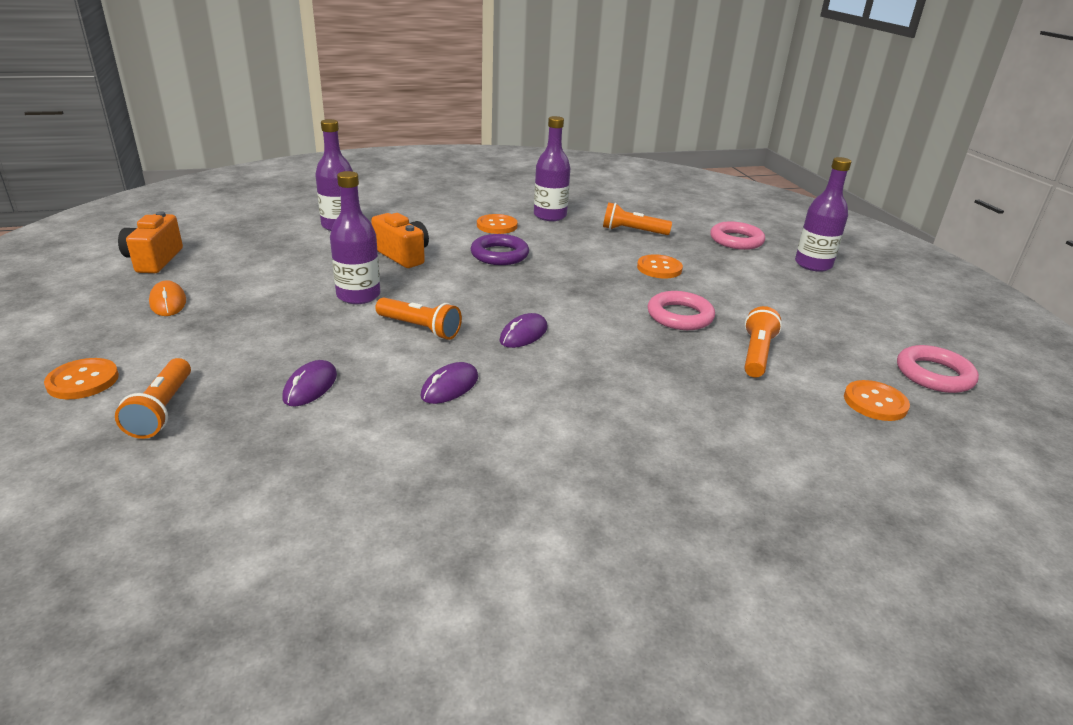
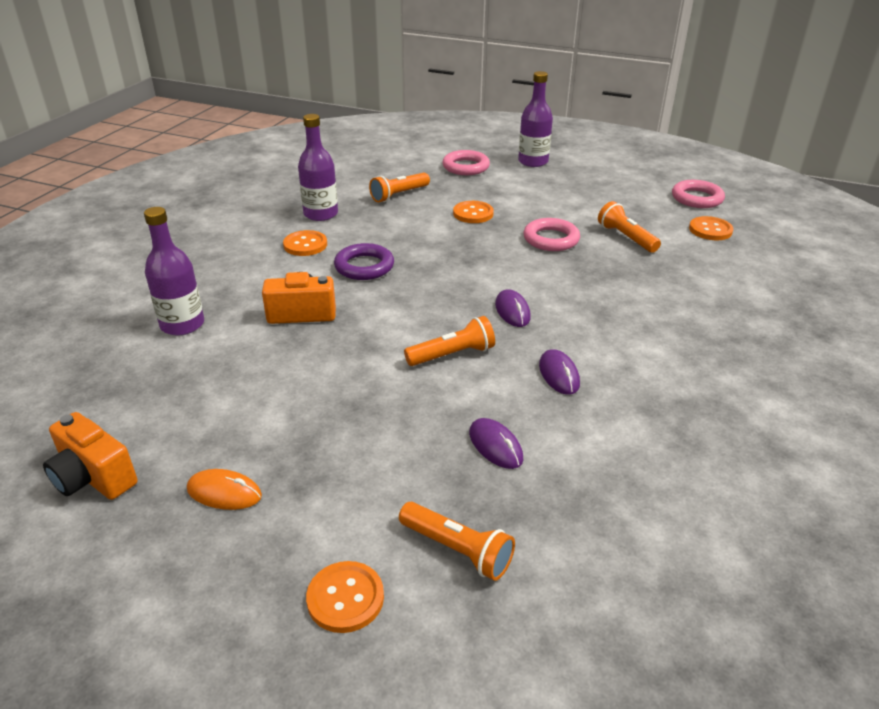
camera: 50 degrees left, 5 degrees up
purple bottle [330,171,380,304] -> none

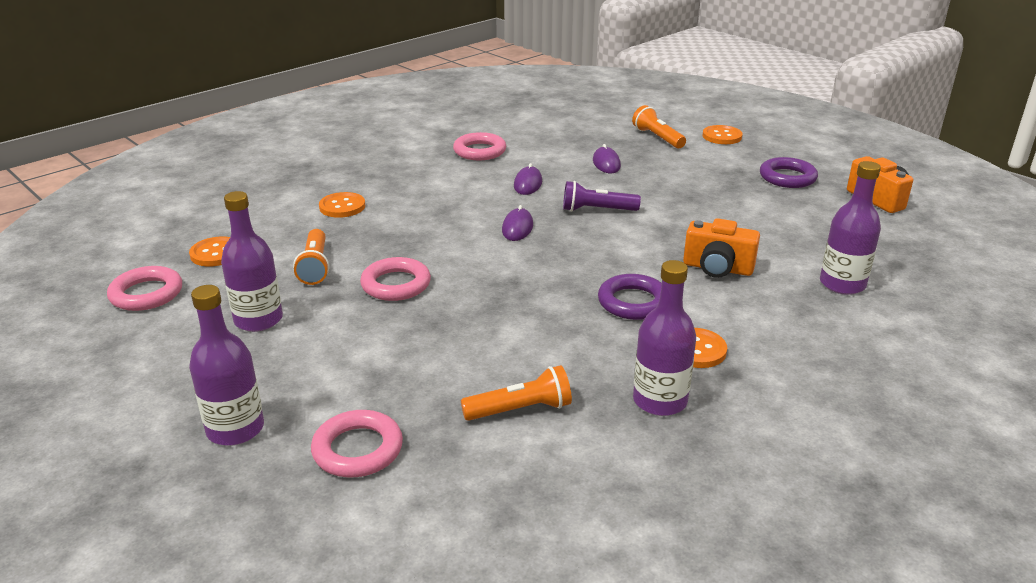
camera: 155 degrees left, 5 degrees down
orange mouse [187,469,262,510] -> purple ring [760,157,818,188]
orange flashlight [404,316,495,366] -> purple flashlight [563,181,641,212]
orange button [453,201,494,223] -> orange button moved to [319,192,365,218]
none -> purple bottle [221,191,283,332]
none -> pink ring [453,132,506,160]

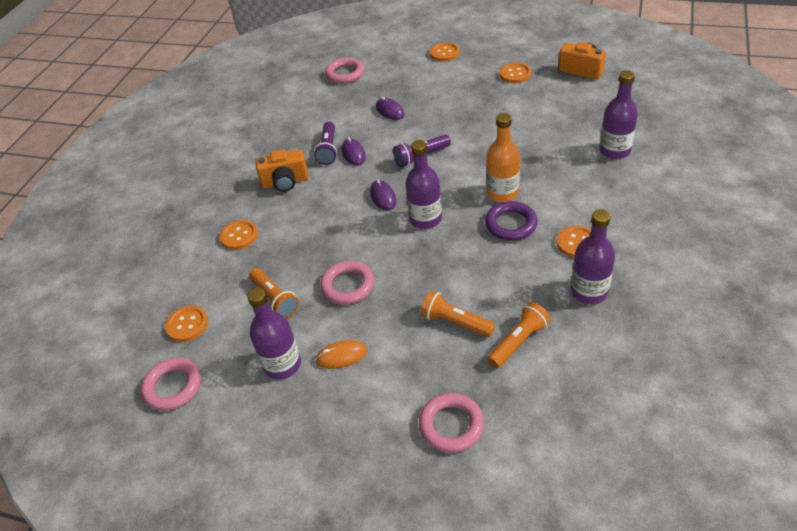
camera: 25 degrees left, 15 degrees up
purple bottle [189,285,264,446] -> purple bottle moved to [405,140,442,229]
pink ring [453,132,506,160] -> pink ring moved to [325,57,365,84]
orange flashlight [632,105,686,148] -> orange flashlight moved to [421,291,495,337]
orange camera [683,218,760,278] -> orange camera moved to [255,149,309,192]
purple ring [760,157,818,188] -> orange button [499,63,531,83]
none -> purple flashlight [314,121,337,165]
none -> orange mouse [315,340,367,369]
none -> orange bottle [486,113,520,202]

